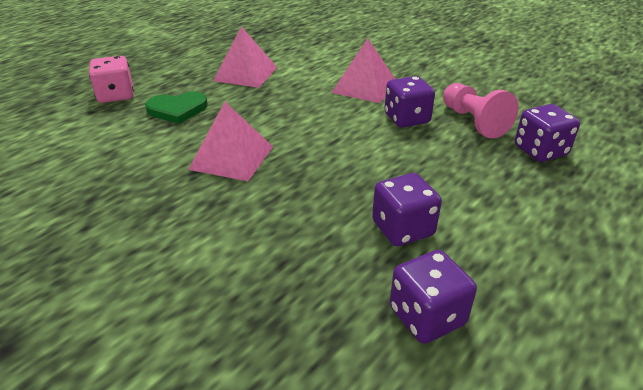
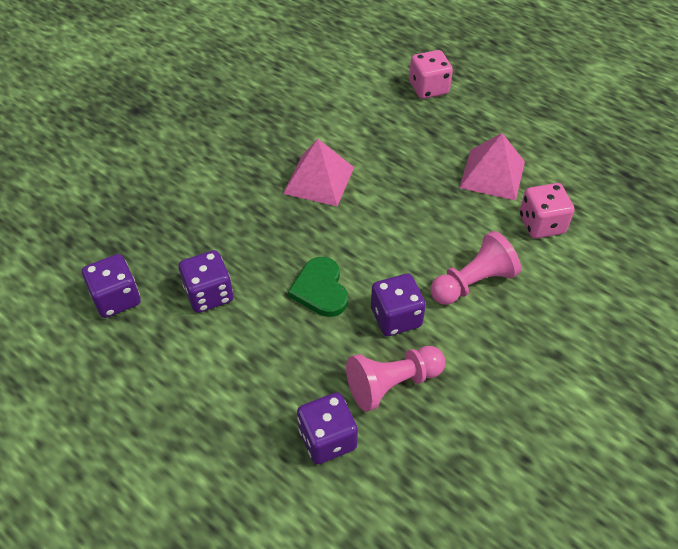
camera: 90 degrees right, 15 degrees up
green heart [145,91,208,124] -> green heart moved to [288,257,348,317]
pink pyramid [331,38,395,103] -> pink pawn [430,231,521,305]
none -> pink dice [519,183,575,239]

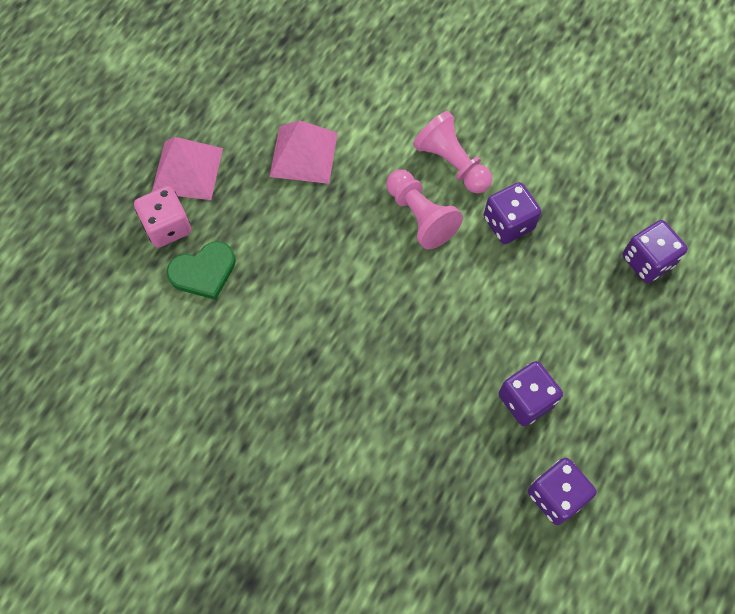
camera: 100 degrees left, 15 degrees up
pink pyramid [283,139,354,206] -> pink pyramid moved to [152,137,223,200]
green heart [288,257,348,317] -> green heart moved to [166,241,236,300]
pink pawn [346,346,445,412] -> pink pawn moved to [386,169,463,249]
pink dice [519,183,575,239] -> none

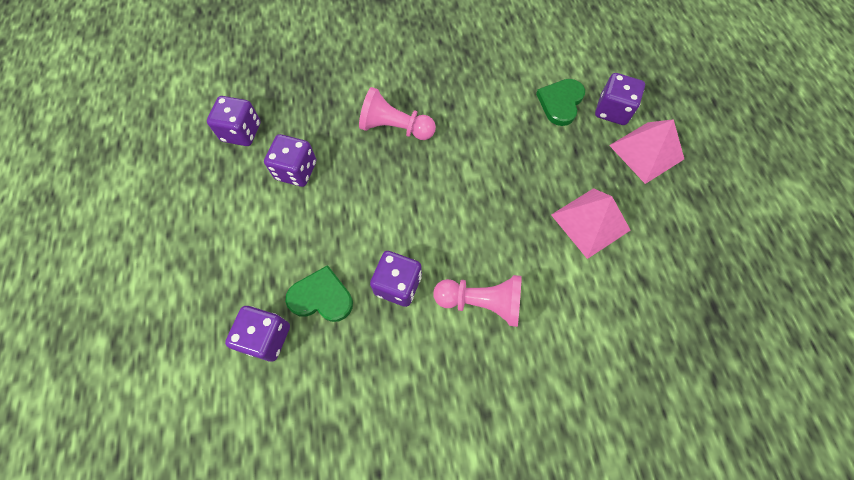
camera: 140 degrees right, 0 degrees up
pink dice [134,186,191,248] -> purple dice [595,73,645,125]
pink pawn [386,169,463,249] -> pink pawn moved to [359,87,436,140]
none -> green heart [285,265,353,322]

